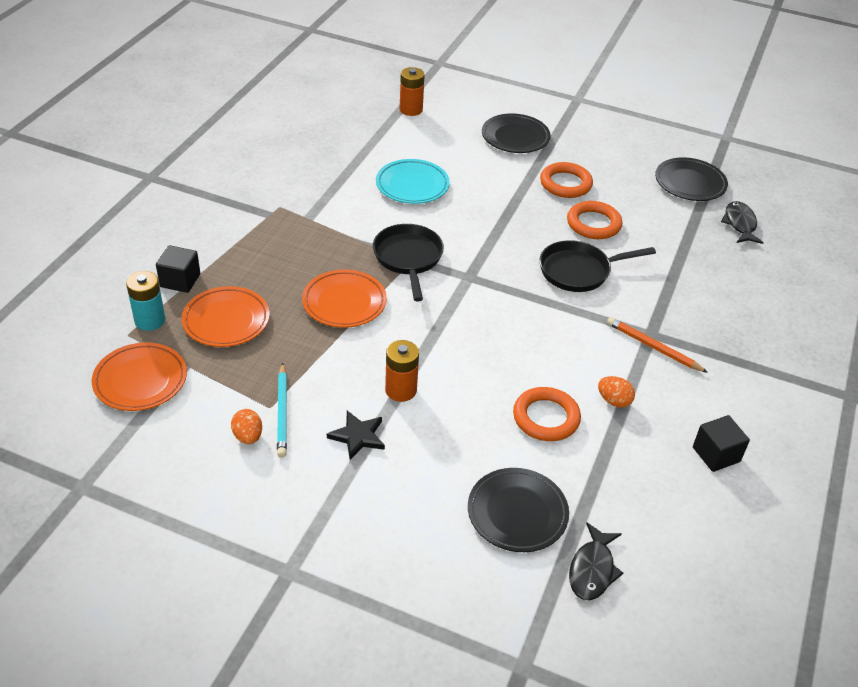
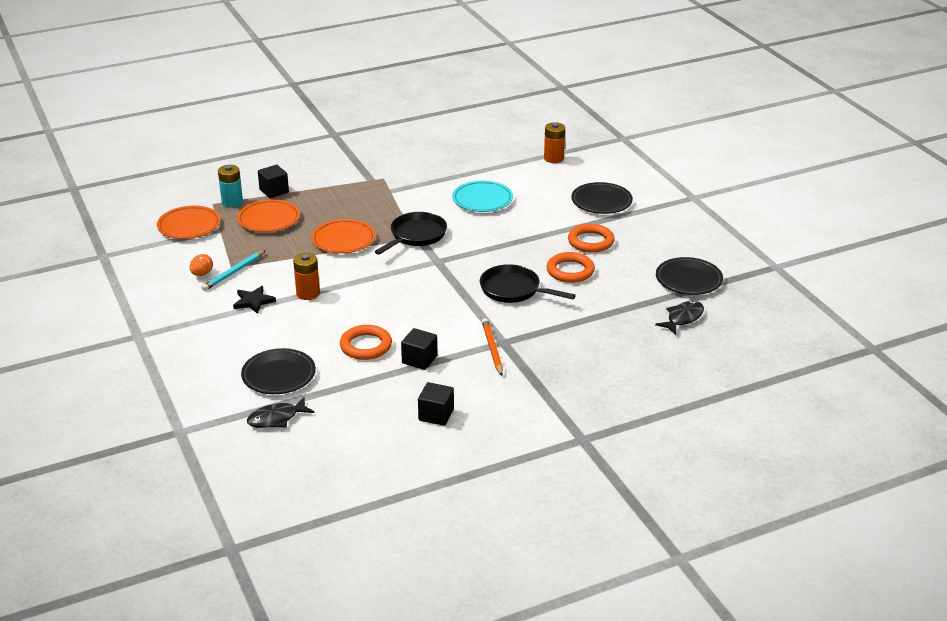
camera: 45 degrees right, 10 degrees down
orange egg [598,376,635,408] -> black cube [401,328,437,370]

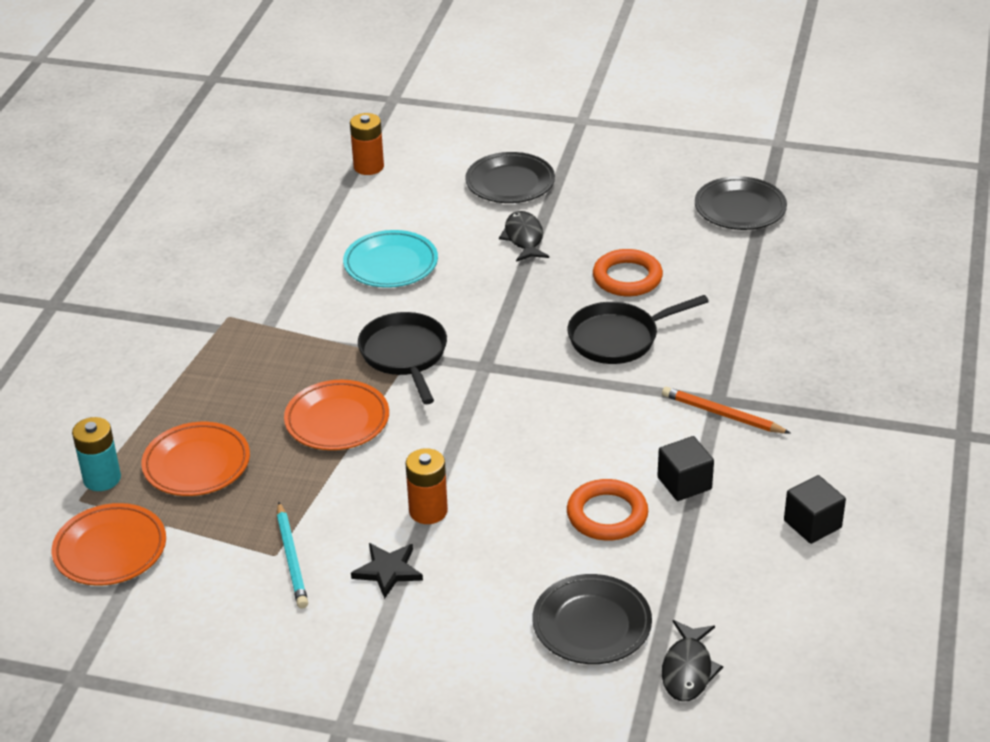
camera: 50 degrees left, 5 degrees up
orange egg [190,254,213,276] -> none
black cube [258,165,289,198] -> none
orange ring [568,224,615,253] -> none
black fish [655,301,704,335] -> black fish moved to [499,211,549,262]

